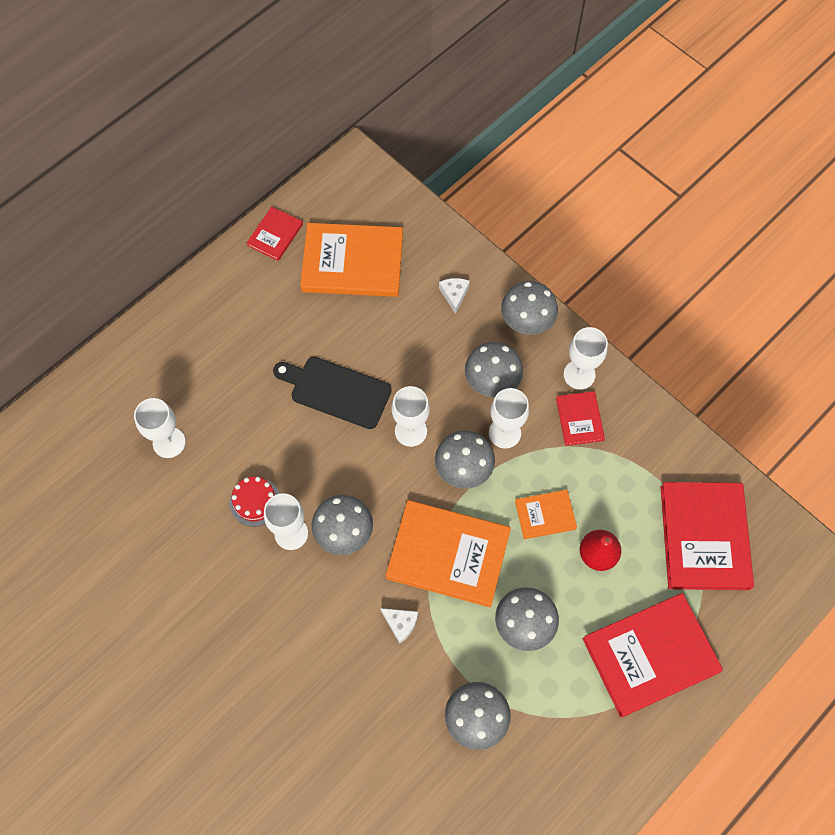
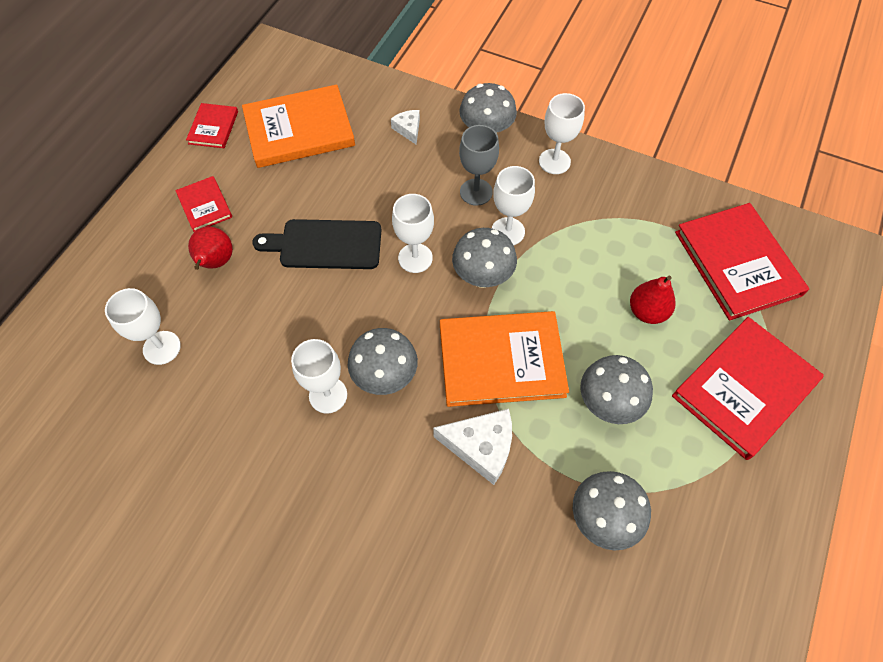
camera: 20 degrees left, 5 degrees down
red cake [230,476,280,527] -> none
white cheese [380,608,418,644] -> white cheese [433,409,512,485], size x1.79
grey mushroom [465,342,523,397] -> grey goblet [459,125,499,206]
orange book [515,490,577,539] -> none
red book [556,391,605,446] -> red book moved to [175,176,232,232]
none -> red pear [188,226,233,270]

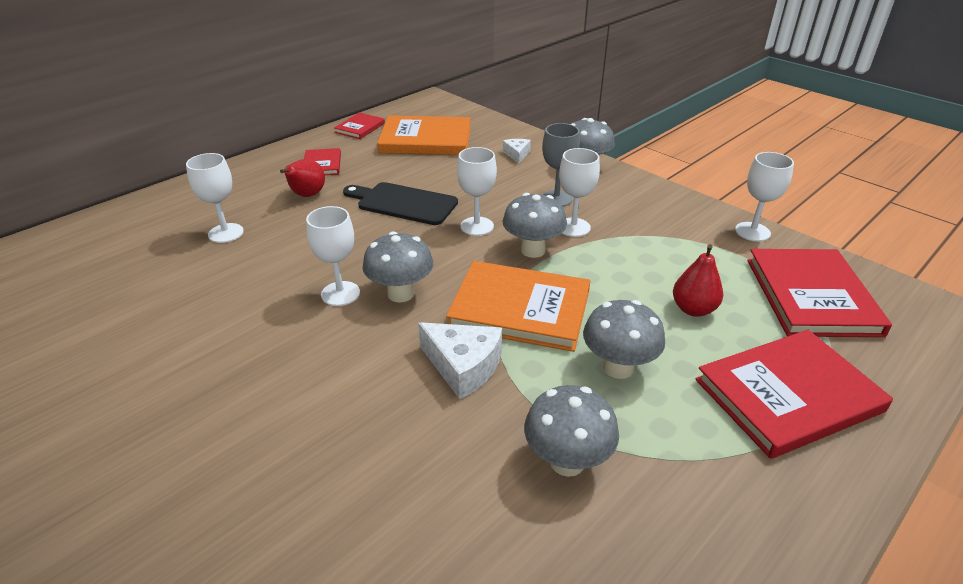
camera: 20 degrees right, 25 degrees down
white goblet [539,93,585,174] -> white goblet moved to [735,152,794,241]

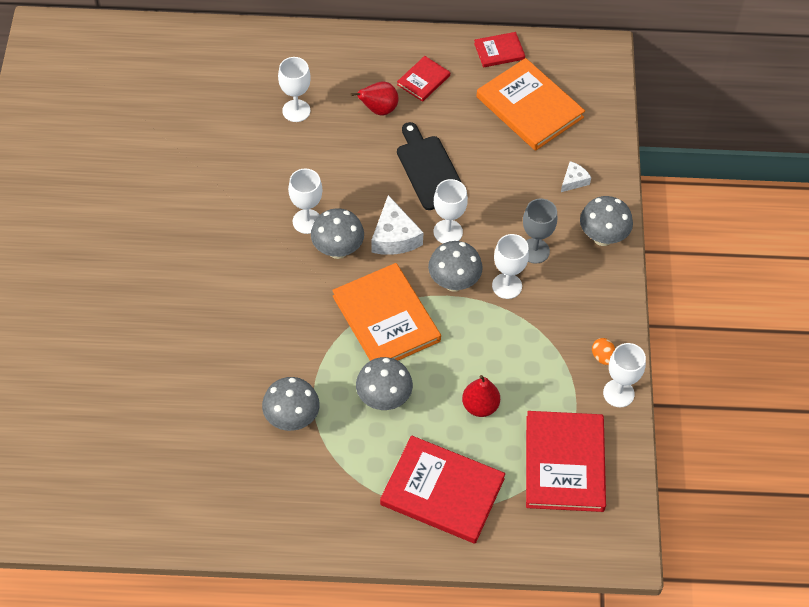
camera: 45 degrees right, 20 degrees up
white cheese [418,322,502,399] -> white cheese moved to [371,195,424,255]
red book [747,249,892,337] -> red book turned 45 degrees counterclockwise [526,411,606,512]
none -> orange egg [592,338,615,365]

